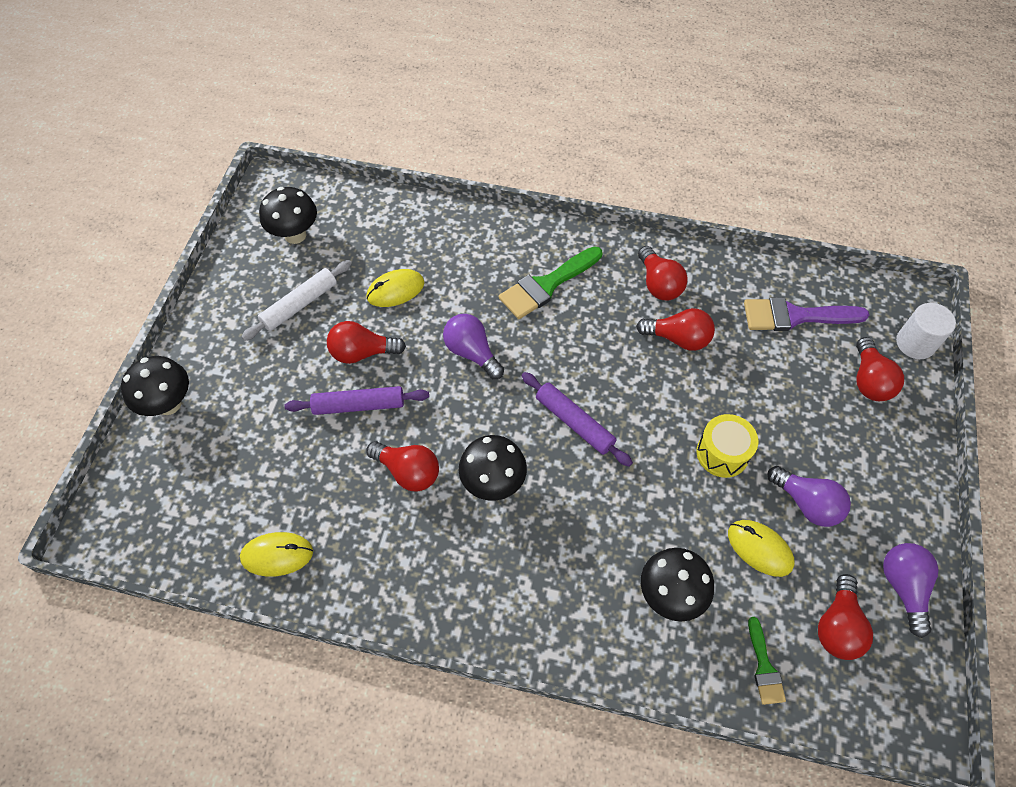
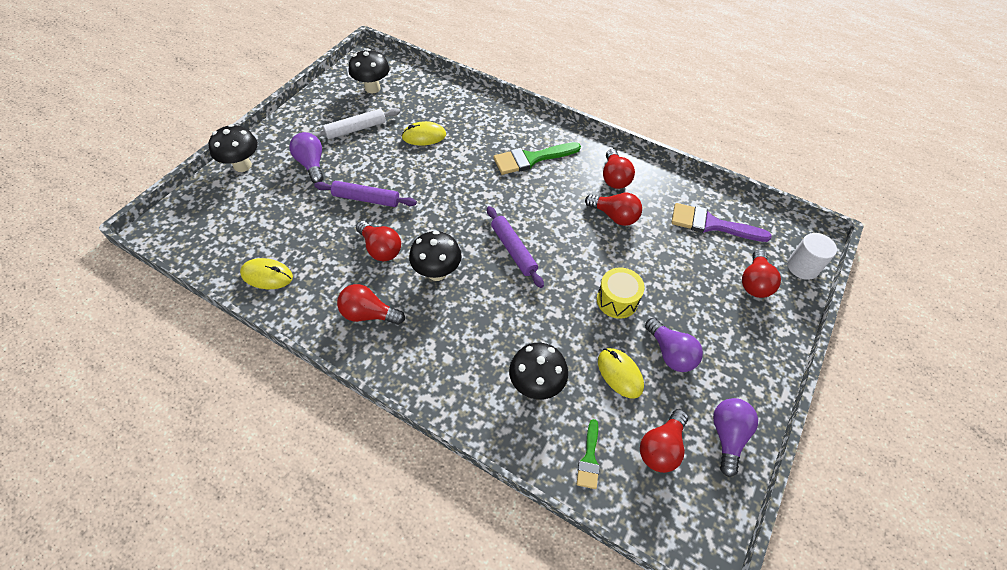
camera: 15 degrees right, 5 degrees down
red light bulb [327,321,406,364] -> red light bulb moved to [337,284,405,325]
purple light bulb [443,314,504,379] -> purple light bulb moved to [289,132,323,183]

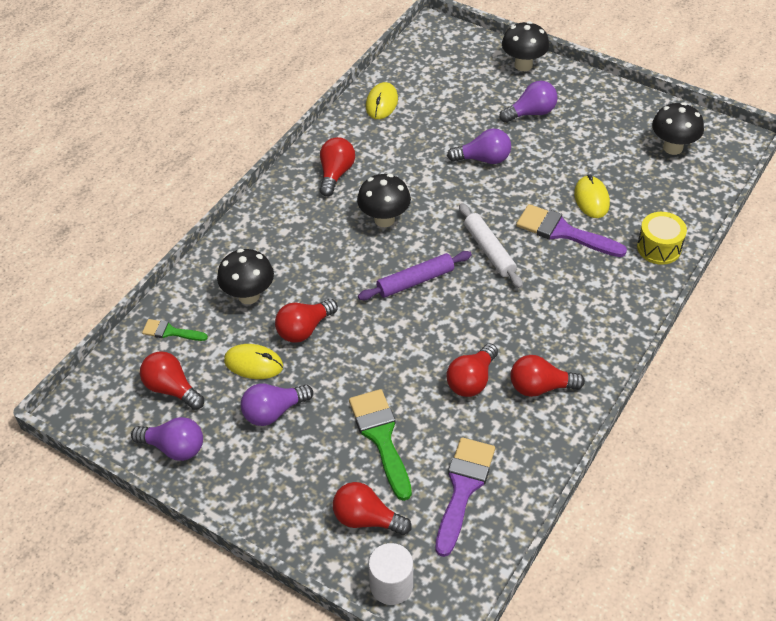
camera: 95 degrees right, 5 degrees down
white rolling pin [311,108,400,139] -> white rolling pin moved to [459,203,523,288]
purple rolling pin [314,181,417,207] -> purple light bulb [447,128,511,164]
red light bulb [356,221,401,261] -> red light bulb moved to [275,299,338,343]
green brush [493,142,581,175] -> green brush moved to [349,389,412,501]
yellow drum [597,267,645,319] -> yellow drum moved to [637,212,687,265]
yellow mouse [598,348,644,399] -> yellow mouse turned 45 degrees clockwise [224,344,283,379]
none -> purple brush [516,204,627,257]

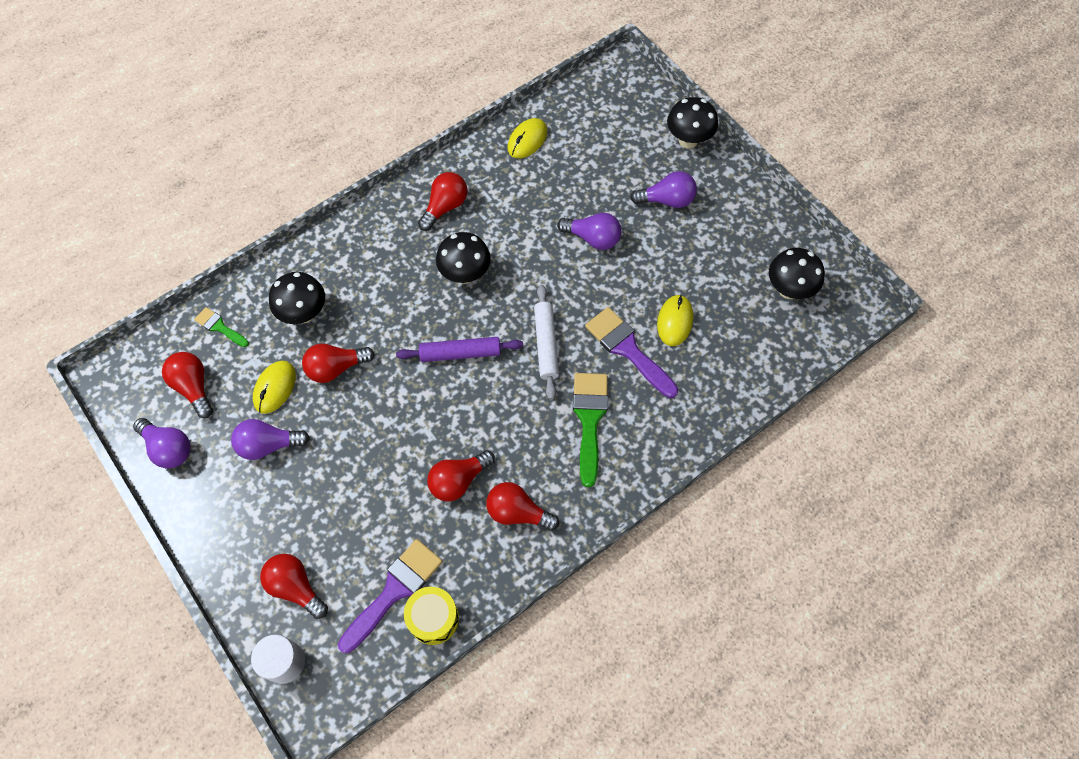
camera: 20 degrees right, 15 degrees up
yellow mouse [224,344,283,379] -> yellow mouse turned 75 degrees clockwise [253,361,296,414]
green brush [349,389,412,501] -> green brush moved to [573,373,608,487]
yellow drum [637,212,687,265] -> yellow drum moved to [404,587,459,645]

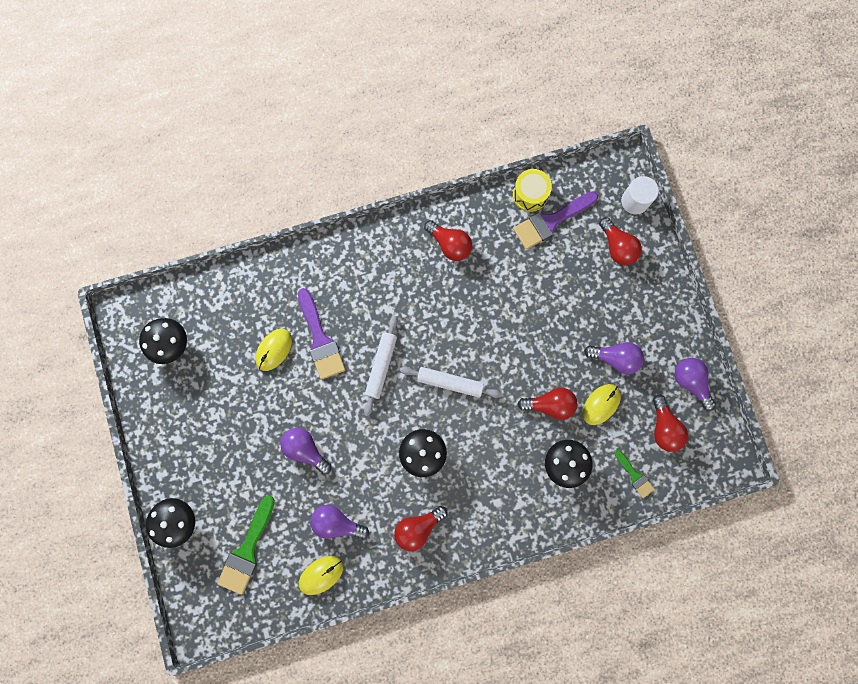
camera: 160 degrees left, 15 degrees up
purple rolling pin [396,337,523,362] -> white rolling pin [400,366,502,398]
red light bulb [427,450,495,502] -> none
green brush [573,373,608,487] -> green brush moved to [217,496,275,595]
purple light bulb [630,171,697,208] -> purple light bulb moved to [310,505,369,539]

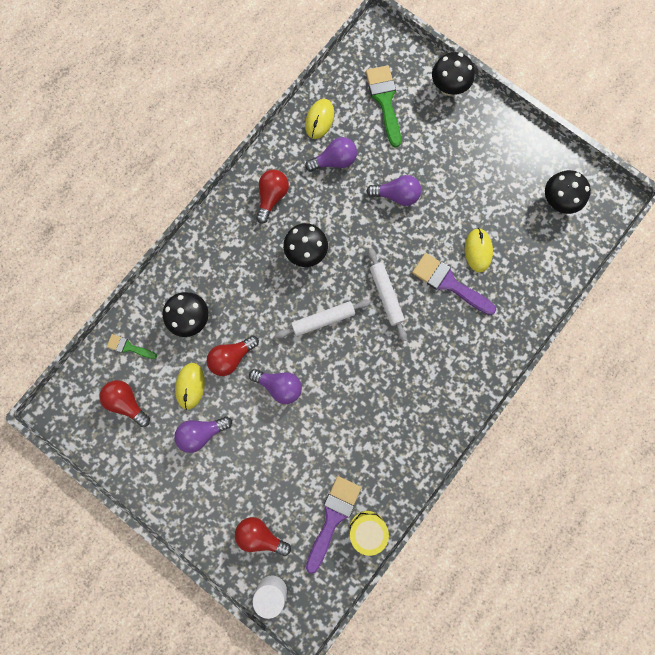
camera: 145 degrees right, 0 degrees up
red light bulb [424,220,472,261] -> none
purple light bulb [675,358,716,411] -> purple light bulb moved to [249,369,302,404]

